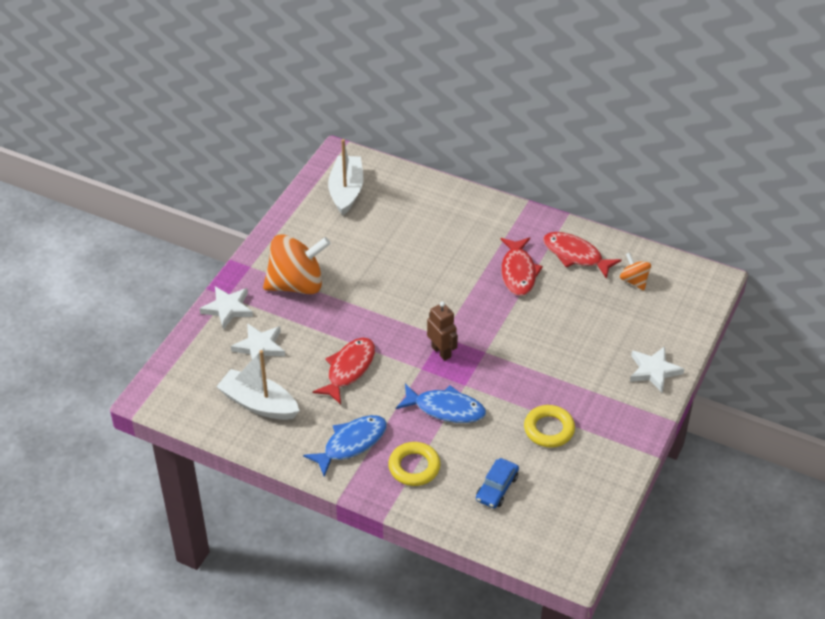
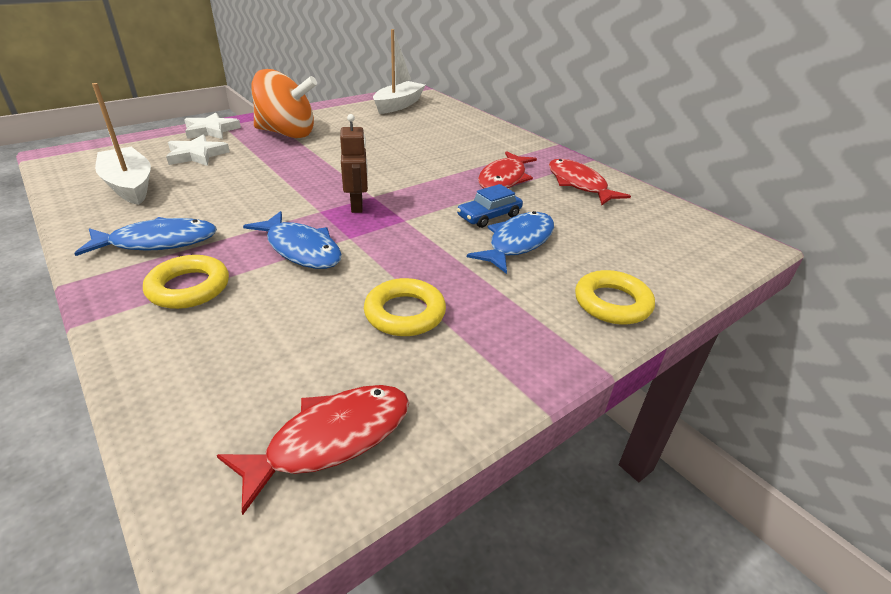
camera: 25 degrees right, 10 degrees down
red fish [312,338,375,404] -> red fish moved to [217,385,409,515]
blue car [476,458,519,508] -> blue car moved to [457,184,523,228]
orange spinning top [620,252,651,290] -> none
white star [630,346,684,393] -> yellow ring [575,270,655,325]
none -> blue fish [467,211,554,274]

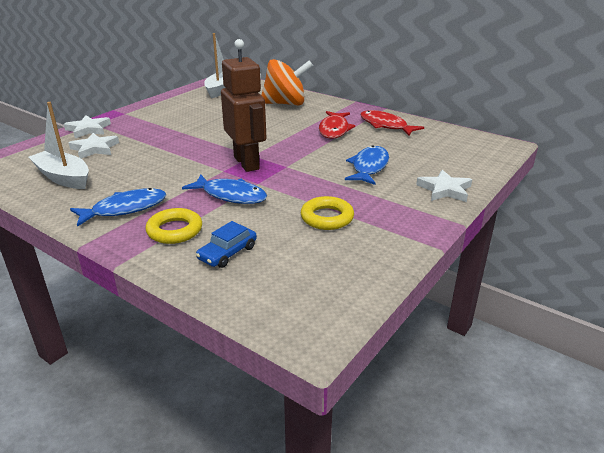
camera: 15 degrees left, 5 degrees down
red fish [217,385,409,515] -> none
orange spinning top [251,69,317,138] -> orange spinning top moved to [261,59,313,106]
brown robot [340,114,368,213] -> brown robot [221,39,266,172], size x1.80
blue car [457,184,523,228] -> blue car moved to [196,221,257,268]
yellow ring [575,270,655,325] -> white star [416,170,472,202]

